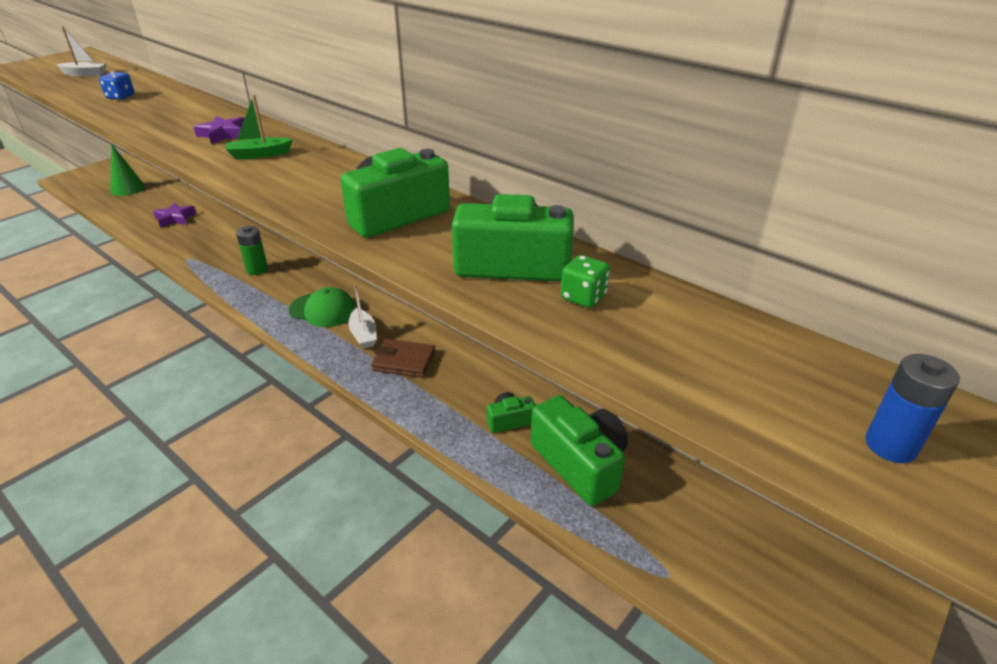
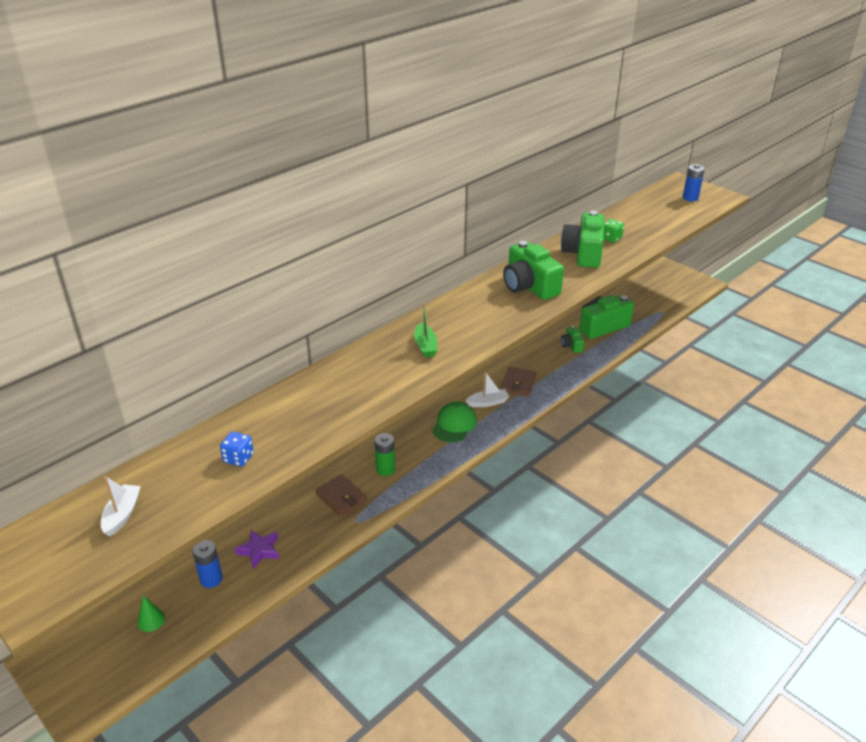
camera: 85 degrees left, 0 degrees up
green cone [110,143,145,196] -> green cone [138,596,165,632], size x0.62
purple star [193,116,245,145] -> none
none -> blue battery [192,540,223,588]
none -> brown wallet [315,474,367,517]

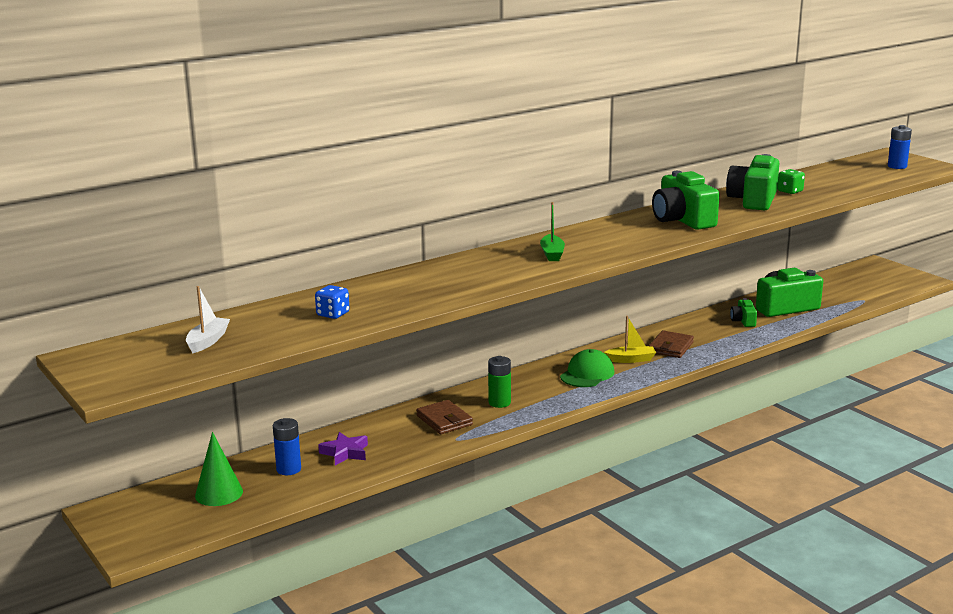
camera: 10 degrees right, 15 degrees down
green cone [138,596,165,632] -> green cone [195,432,243,506], size x1.60
white boat [466,371,509,407] -> yellow boat [604,316,656,363]

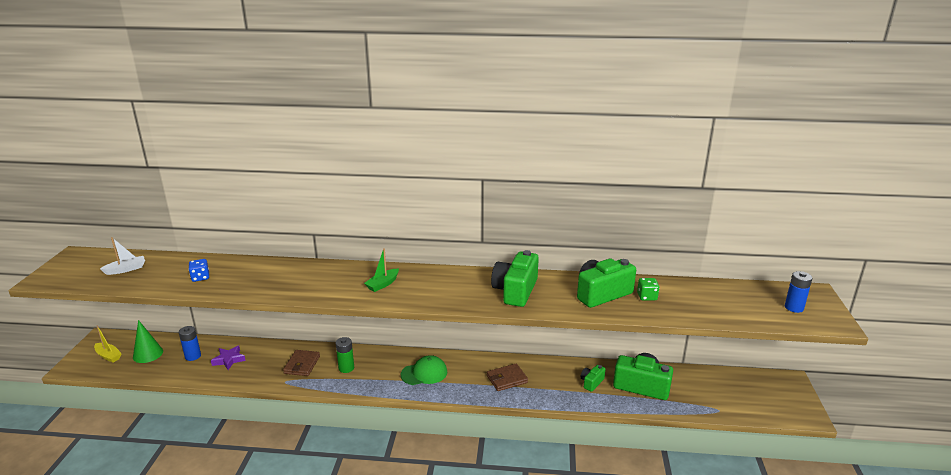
camera: 40 degrees right, 5 degrees up
yellow boat [604,316,656,363] -> yellow boat moved to [94,325,122,363]

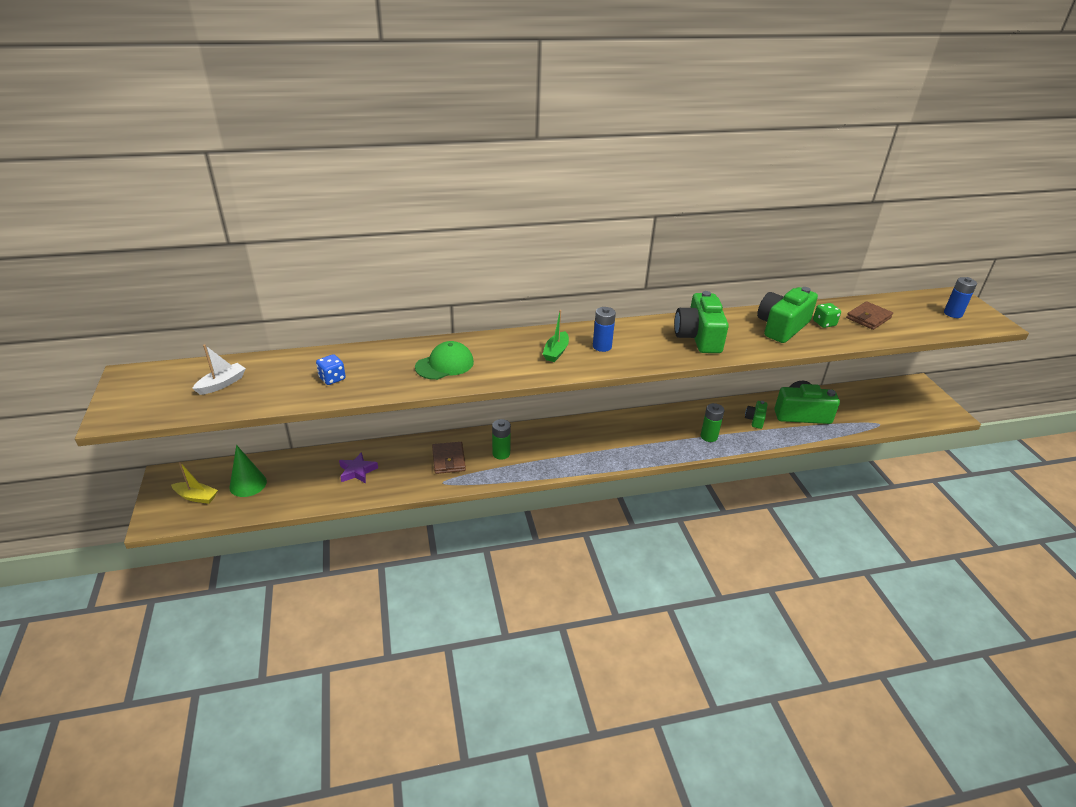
camera: 20 degrees left, 10 degrees up
blue battery [179,326,201,361] -> blue battery moved to [593,307,616,352]
green cap [401,355,447,385] -> green cap moved to [415,341,474,380]
brown wallet [487,364,528,391] -> brown wallet moved to [846,301,893,330]
none -> green battery [701,403,724,442]

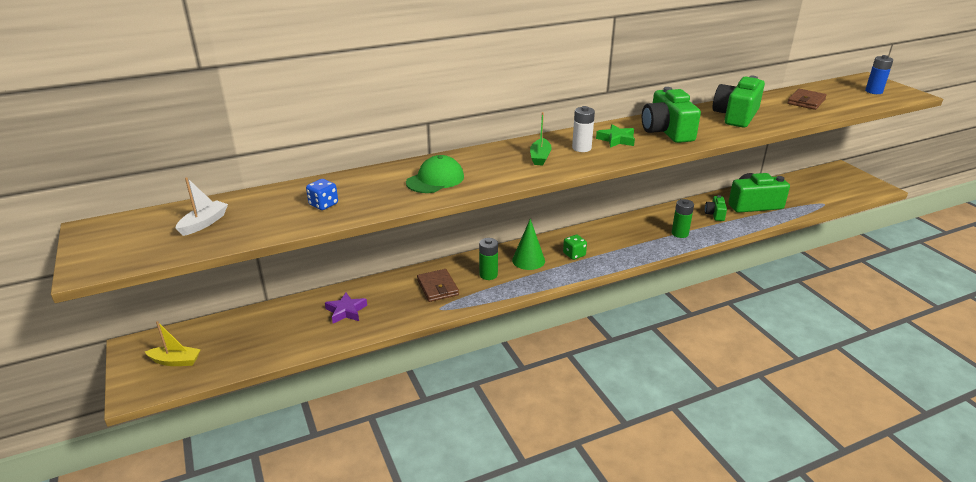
camera: 10 degrees left, 5 degrees down
green cone [229,445,267,497] -> green cone moved to [512,219,545,270]
blue battery [593,307,616,352] -> white battery [572,106,595,152]
green dice [813,303,841,328] -> green dice moved to [563,235,587,260]
none -> green star [596,124,635,148]

